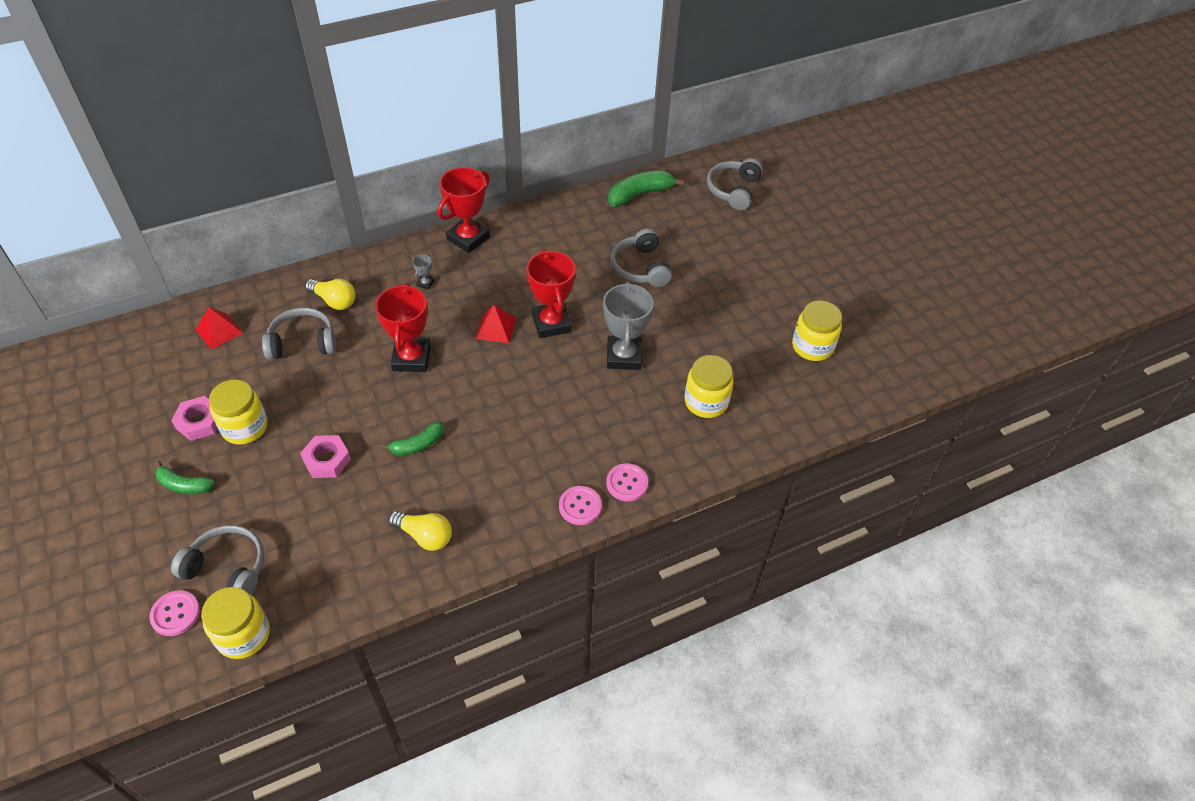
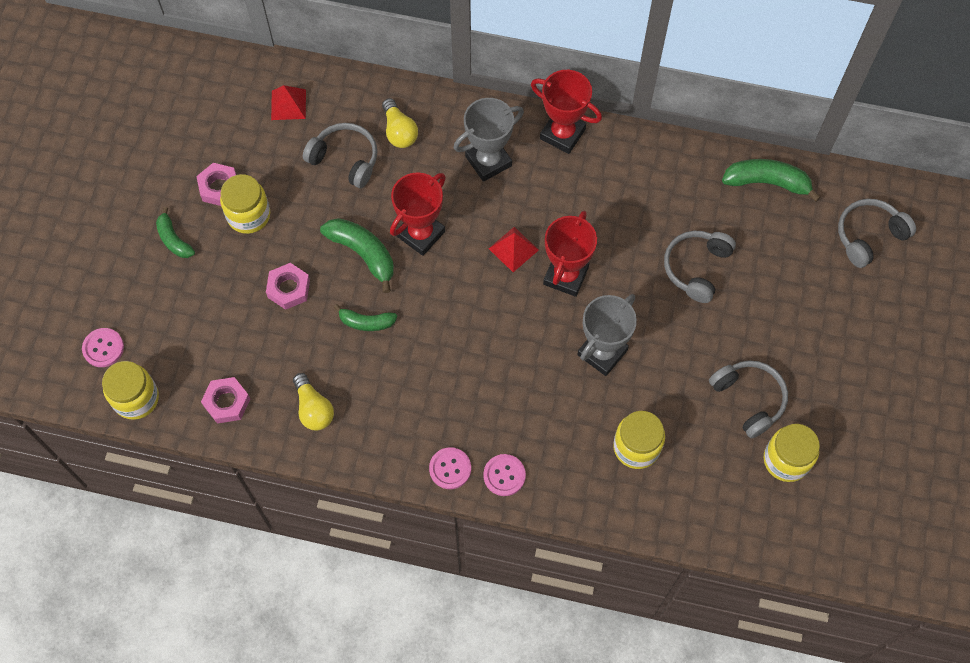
camera: 40 degrees right, 15 degrees up
grey headphones [171,525,264,595] -> grey headphones moved to [709,360,788,438]
grey trophy [413,255,434,290] -> grey trophy [454,98,524,182], size x2.42
red trophy [437,167,490,253] -> red trophy turned 45 degrees clockwise [531,70,602,154]
none -> pink nut [201,377,250,424]
none -> green banana [320,218,394,293]

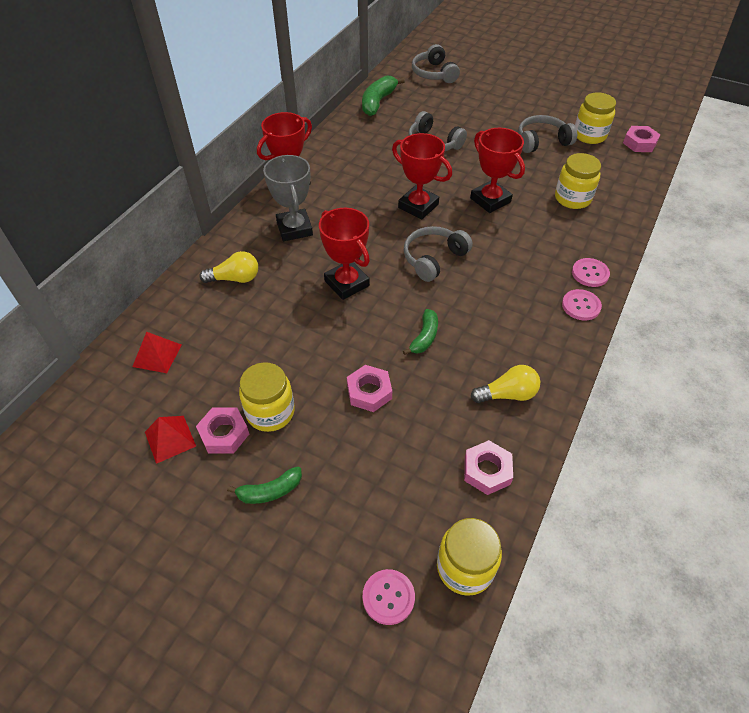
camera: 75 degrees left, 15 degrees down
grey headphones [303,123,377,188] -> grey headphones moved to [404,226,473,282]
green banana [320,218,394,293] -> none
red pyramid [489,227,539,272] -> red pyramid moved to [145,416,196,464]
grey trophy [577,294,637,376] -> red trophy [470,128,525,213]
none -> pink nut [623,126,660,152]

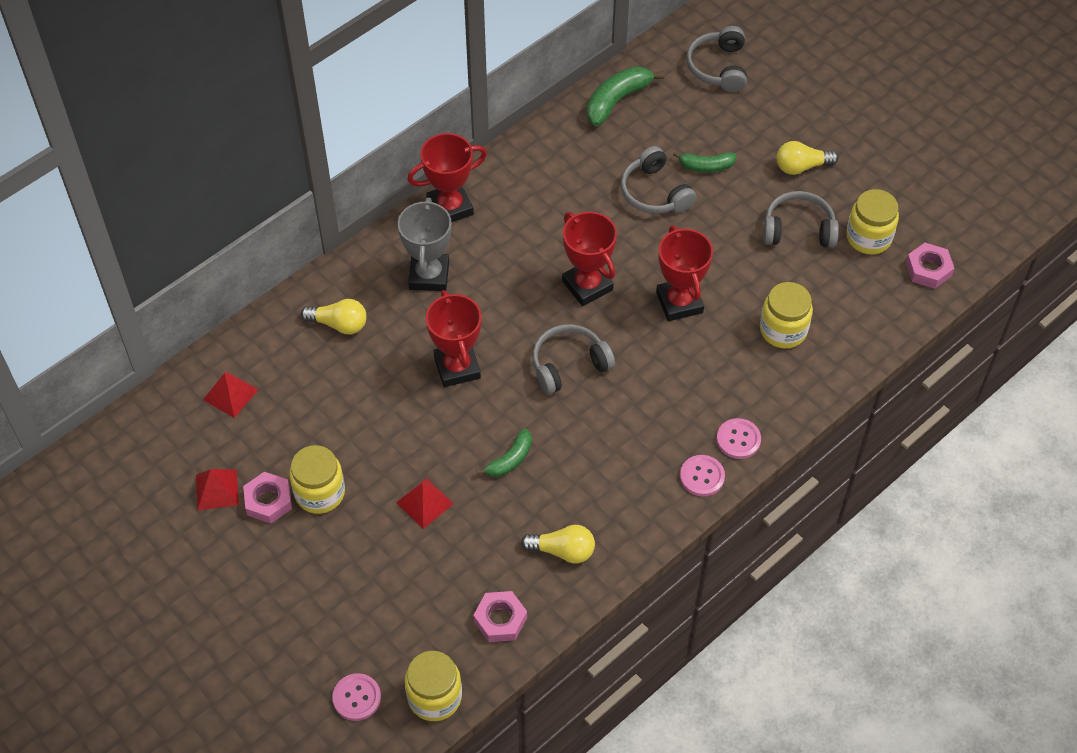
camera: 20 degrees right, 5 degrees up
green banana [227,467,302,504] -> green banana moved to [673,151,737,172]
pink nut [347,365,392,412] -> red pyramid [396,478,454,529]
none -> yellow light bulb [777,141,838,175]

